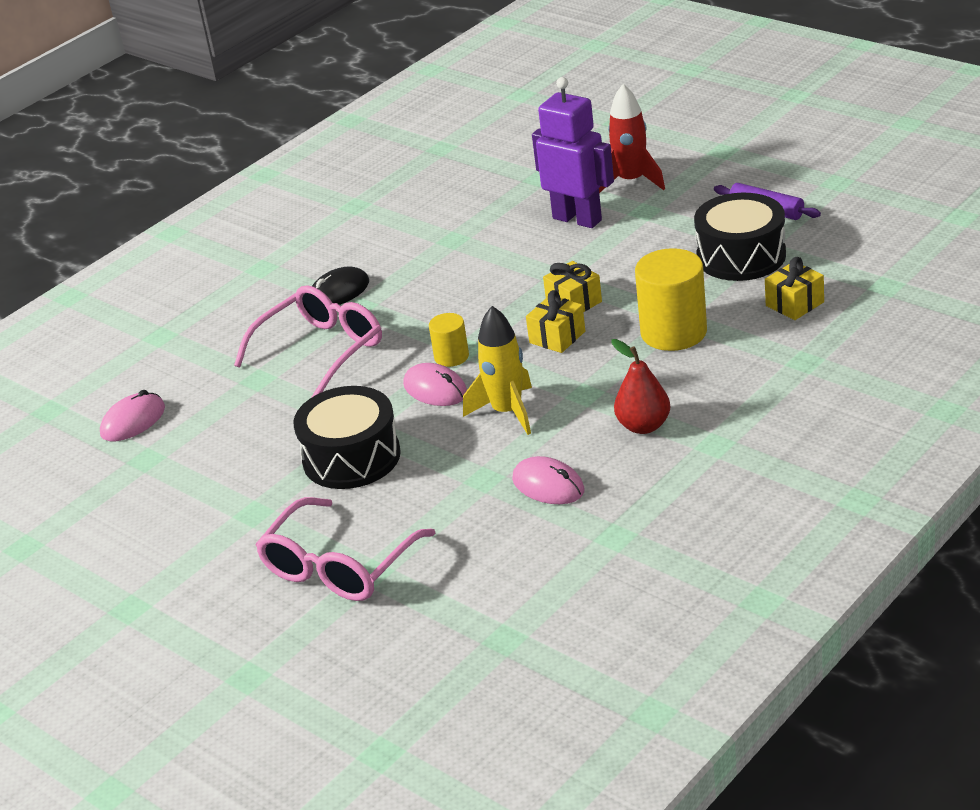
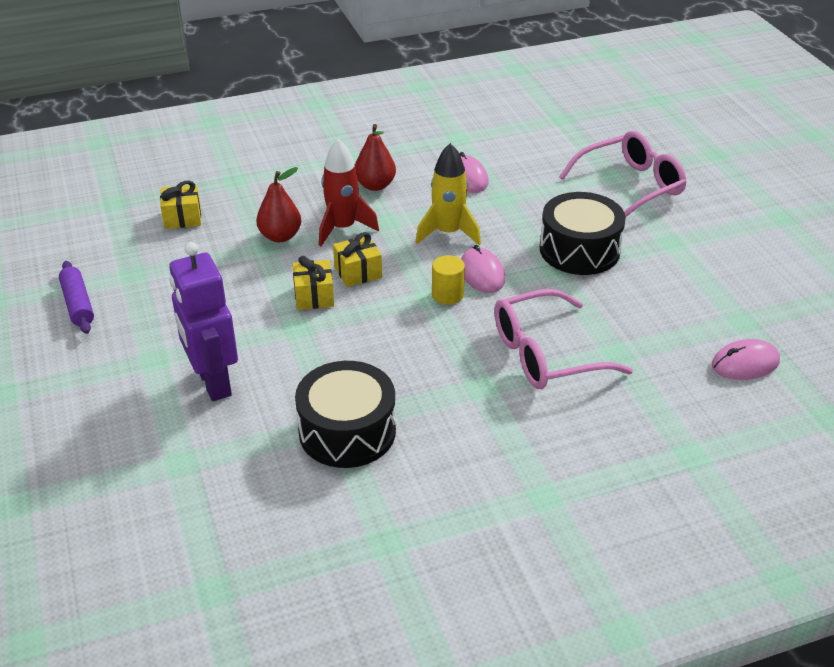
camera: 155 degrees left, 5 degrees up
black mouse [312,266,369,305] -> none
red rocket [599,84,665,193] -> red rocket moved to [319,139,379,246]
yellow cylinder [635,248,707,351] -> red pear [256,167,301,242]
black drum [694,193,786,281] -> black drum moved to [295,361,396,468]

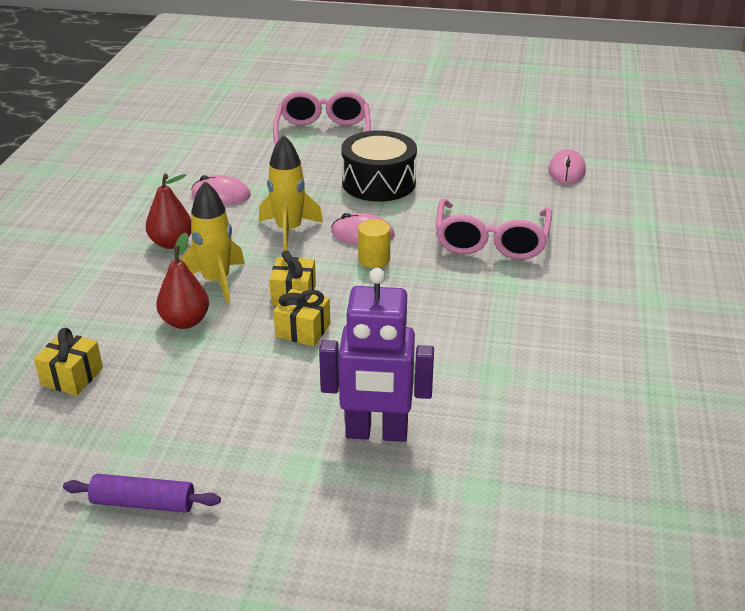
camera: 60 degrees left, 5 degrees down
black drum [295,361,396,468] -> none
red rocket [319,139,379,246] -> yellow rocket [180,181,245,304]

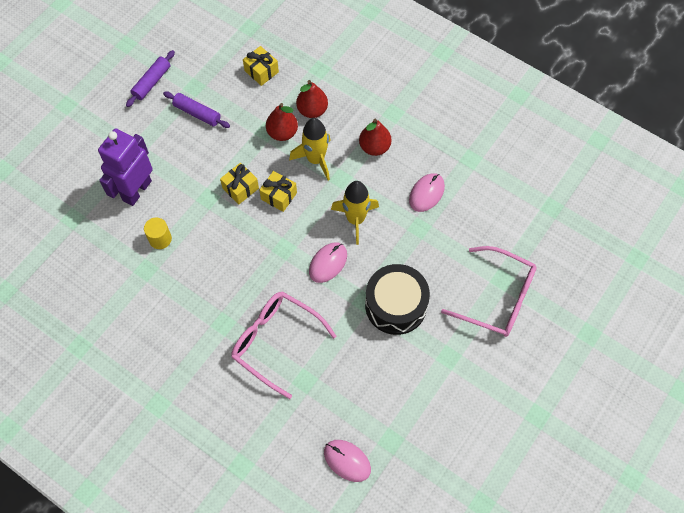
camera: 115 degrees right, 30 degrees up
yellow cylinder [358,219,391,268] -> yellow cylinder moved to [144,218,172,249]
none -> purple rolling pin [163,91,230,128]
none -> red pear [296,80,328,118]

